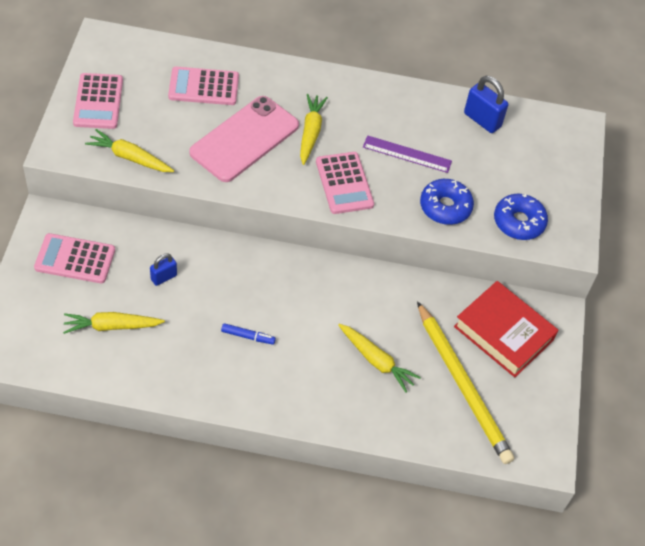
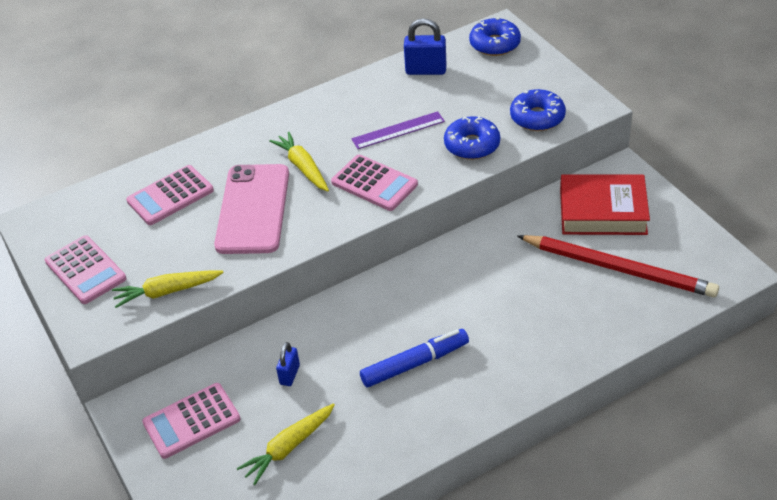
camera: 30 degrees left, 10 degrees down
blue marker [221,323,276,344] -> blue marker [360,329,469,387], size x1.86
yellow carrot [338,324,421,393] -> none
yellow pencil [417,301,514,464] -> red pencil [517,235,719,297]
none -> blue donut [469,17,521,56]

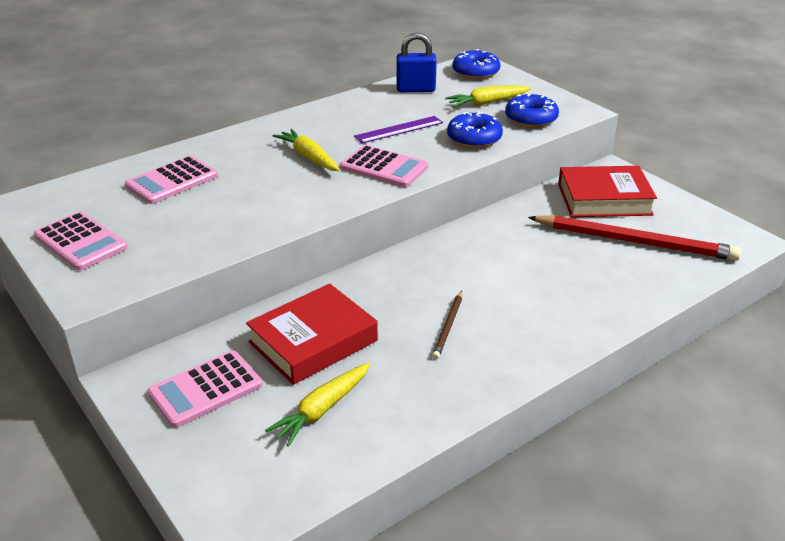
camera: 10 degrees left, 10 degrees down
yellow carrot [112,270,224,308] -> yellow carrot moved to [445,86,531,107]
pink phone [214,164,289,254] -> none
blue padlock [276,342,300,386] -> red book [246,284,378,385]
blue marker [360,329,469,387] -> brown pencil [432,290,462,359]

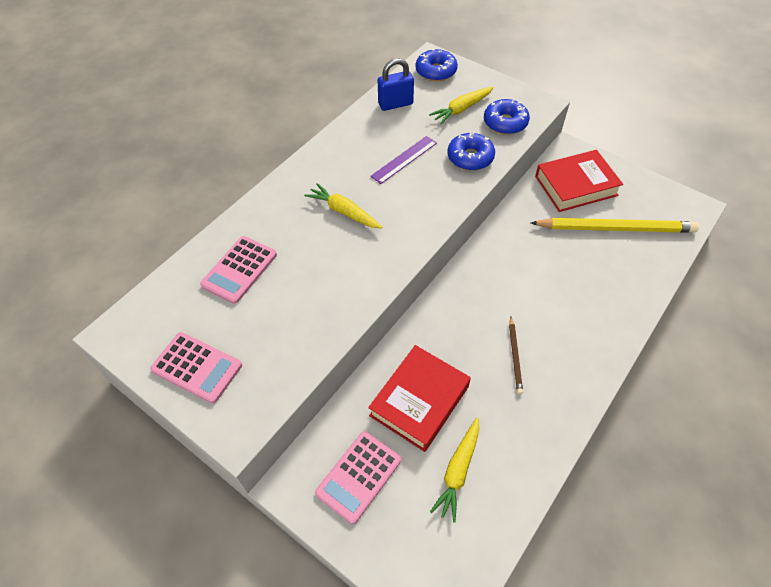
camera: 15 degrees left, 20 degrees up
pink calculator [340,145,428,187] -> none
red pencil [528,215,741,261] -> yellow pencil [531,218,699,233]

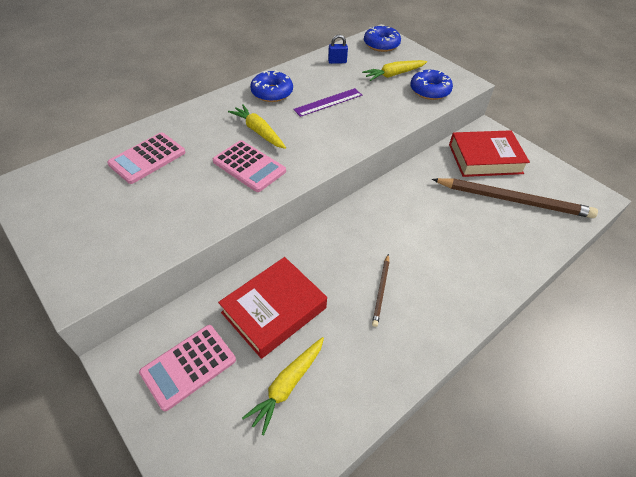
camera: 10 degrees right, 5 degrees down
pink calculator [150,332,242,404] -> pink calculator moved to [213,140,286,192]
blue padlock [378,58,414,111] -> blue padlock [328,35,348,64], size x0.61
blue donut [447,132,495,171] -> blue donut moved to [250,70,293,102]
yellow pencil [531,218,699,233] -> brown pencil [432,178,598,218]

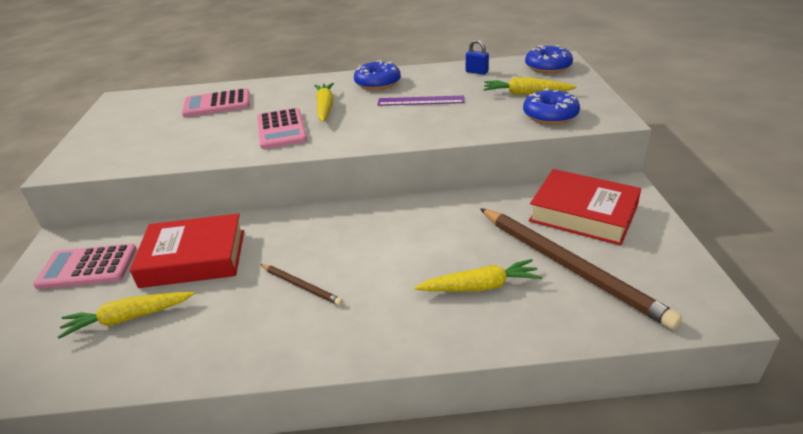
camera: 40 degrees right, 15 degrees down
brown pencil [372,254,389,327] -> brown pencil turned 105 degrees counterclockwise [260,264,343,306]
none -> yellow carrot [414,259,542,291]

